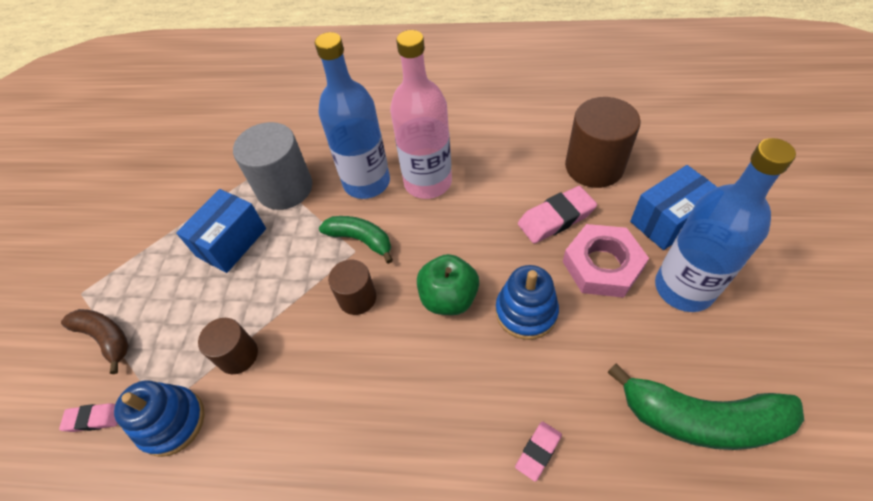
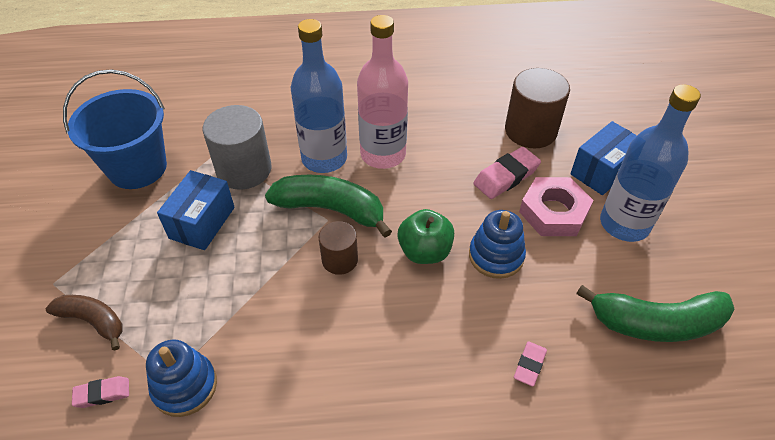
camera: 15 degrees left, 5 degrees down
brown cylinder [198,318,258,374] -> none
green banana [319,216,393,264] -> green banana [265,175,392,238], size x1.61
none -> blue bucket [63,69,167,189]

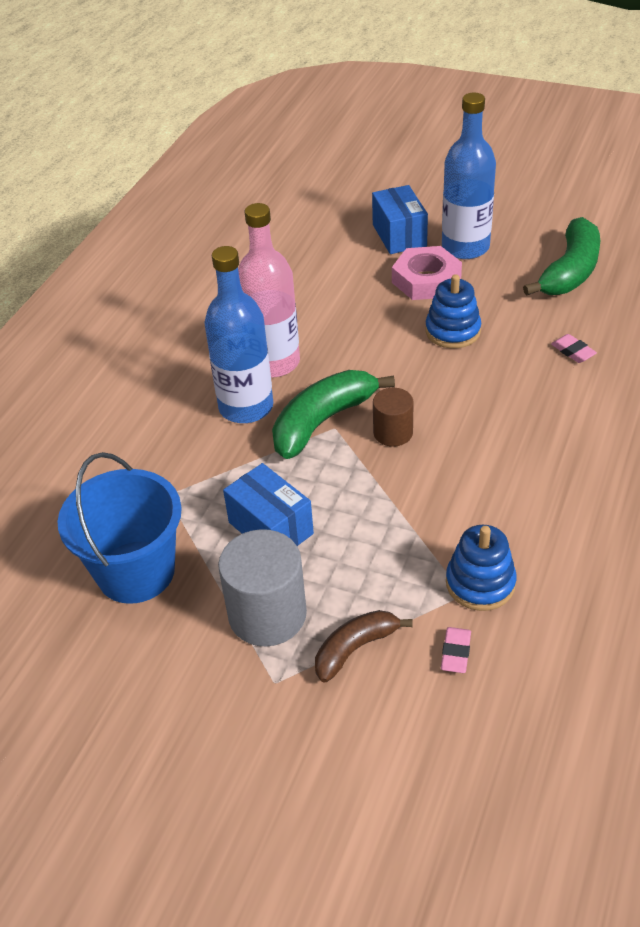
camera: 60 degrees left, 5 degrees down
grey cylinder [202,105,272,190] -> grey cylinder moved to [218,529,307,646]
green apple [398,209,454,264] -> none
pink eraser [473,147,541,199] -> none
brown cylinder [505,68,570,148] -> none

